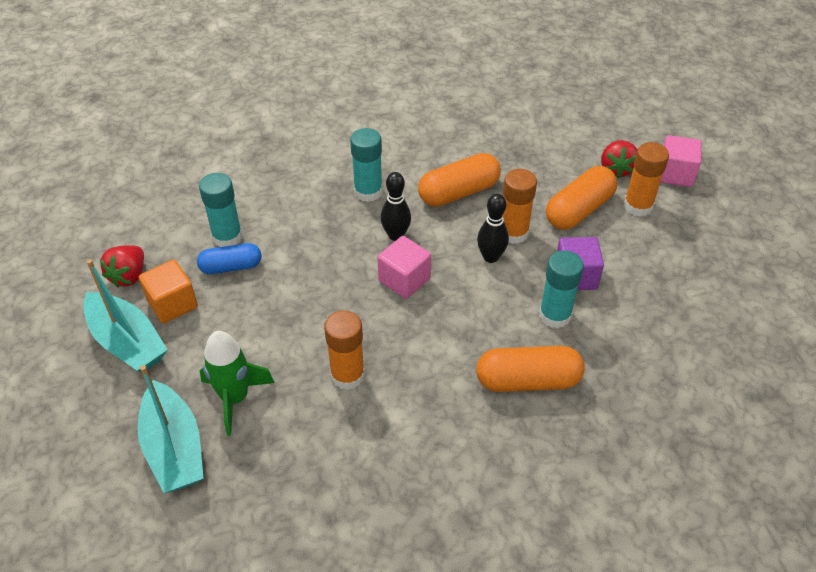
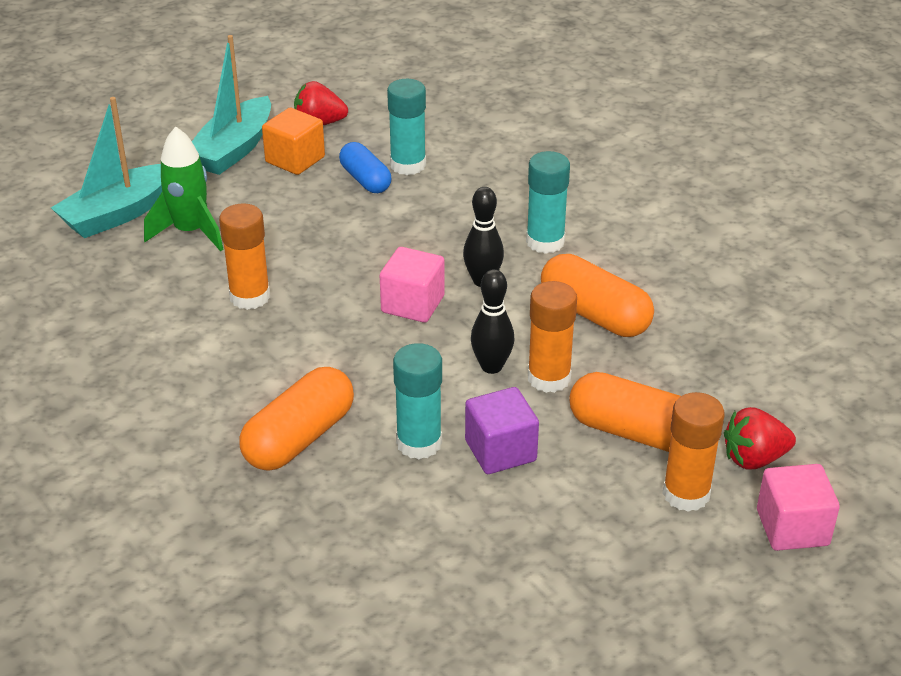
camera: 70 degrees right, 10 degrees down
orange capsule [476,346,585,392] -> orange capsule turned 60 degrees clockwise [239,367,354,471]

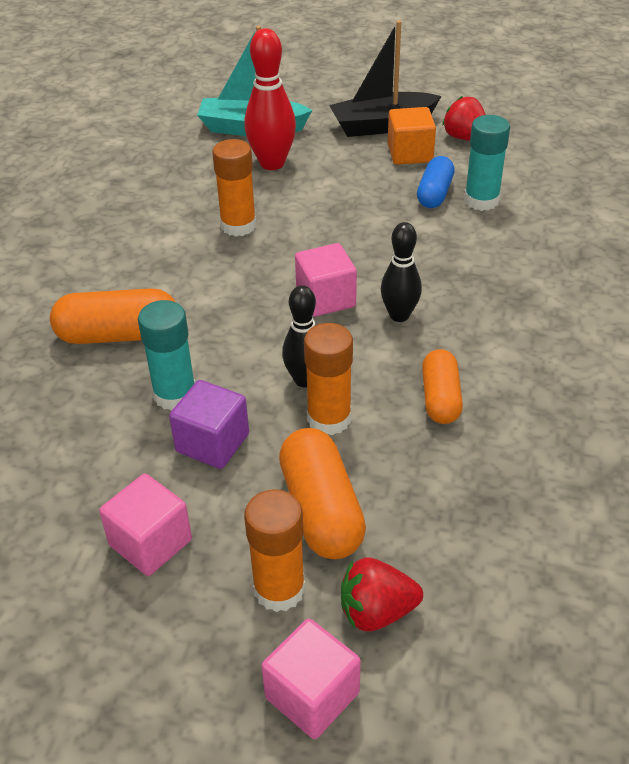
camera: 50 degrees right, 5 degrees up
green rocket [144,126,224,251] -> red bowling pin [244,28,296,170]
turquoise boat [192,35,271,175] -> black boat [329,20,441,137]
turquoise glue stick [526,151,570,254] -> none
orange capsule [541,254,654,337] -> orange capsule [422,349,463,424], size x0.66
red strawberry [724,407,796,469] -> red strawberry turned 45 degrees counterclockwise [341,557,423,632]
none -> pink cube [99,474,192,576]

